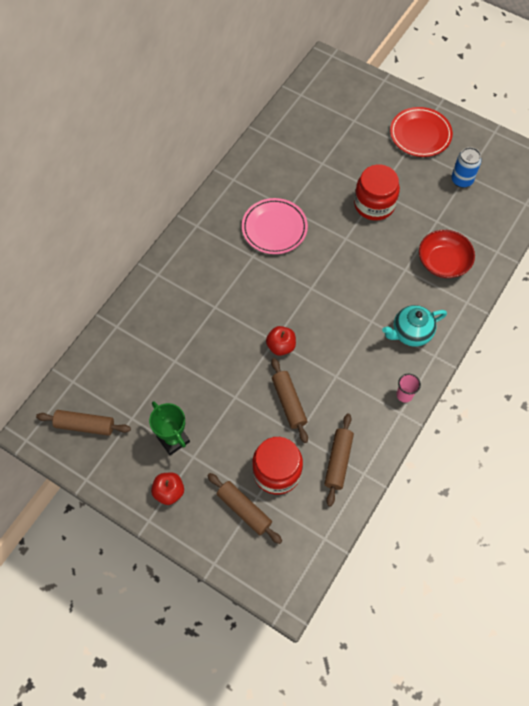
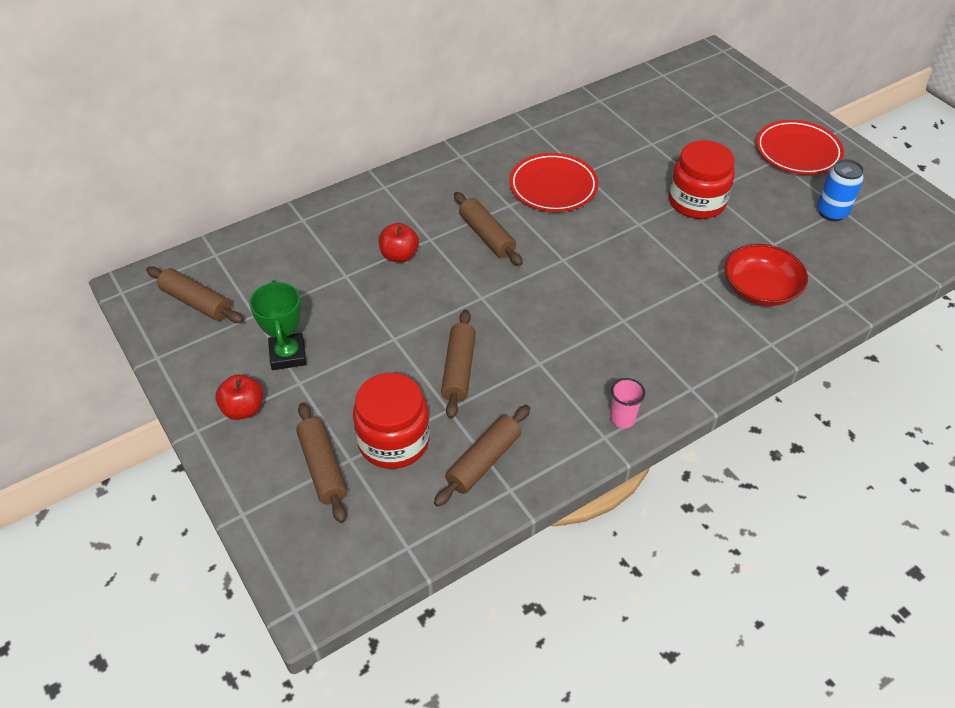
camera: 25 degrees right, 15 degrees down
pink plate [242,198,308,254] -> red plate [509,153,599,212]
red apple [266,326,296,356] -> red apple moved to [378,223,419,262]
turquoise teapot [382,305,447,347] -> none
none -> brown rolling pin [454,192,523,266]

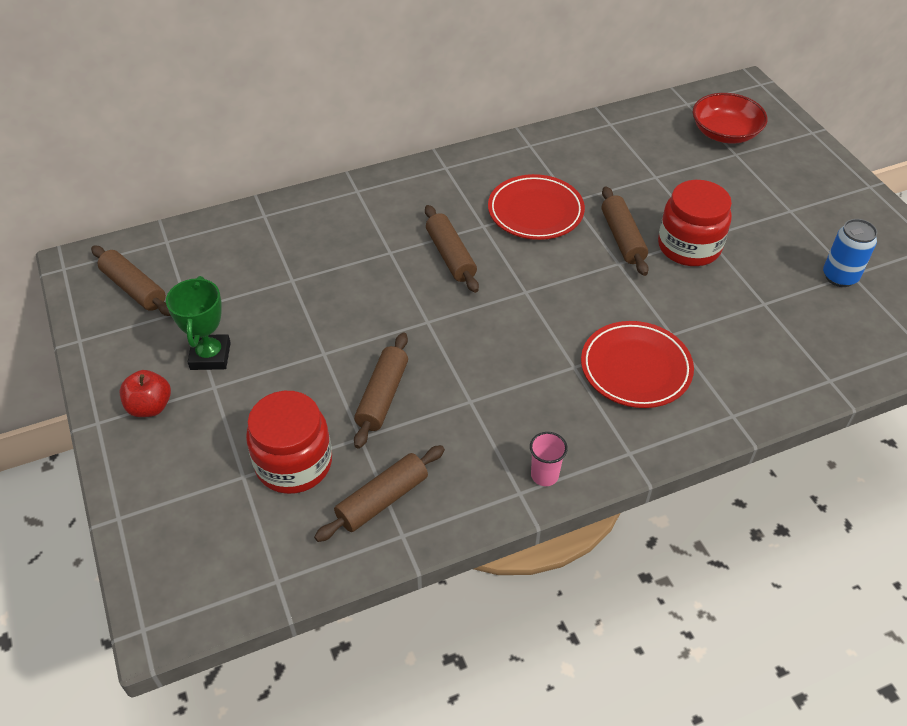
camera: 10 degrees right, 0 degrees up
brown rolling pin [296,403,347,523] -> brown rolling pin moved to [602,186,649,276]
red apple [378,223,419,262] -> none
red bowl [725,244,808,306] -> red bowl moved to [693,93,768,144]
red plate [756,120,844,175] -> red plate moved to [581,321,694,408]

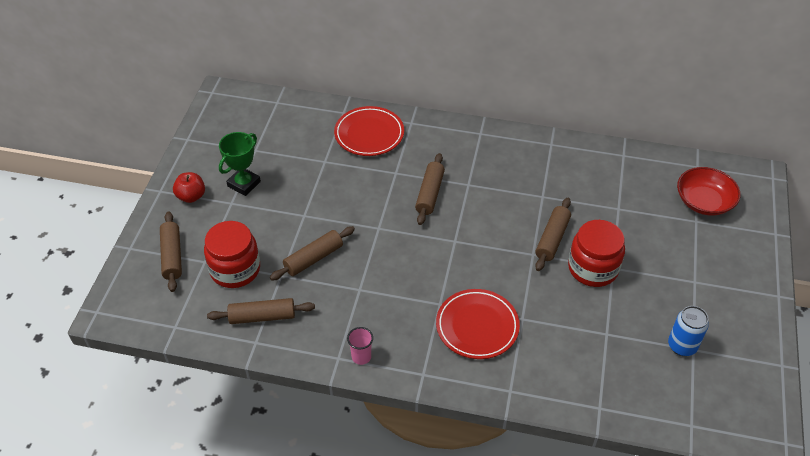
camera: 35 degrees right, 0 degrees up
brown rolling pin [91,245,171,316] -> brown rolling pin moved to [160,211,182,292]
red plate [488,174,585,240] -> red plate moved to [334,106,404,156]

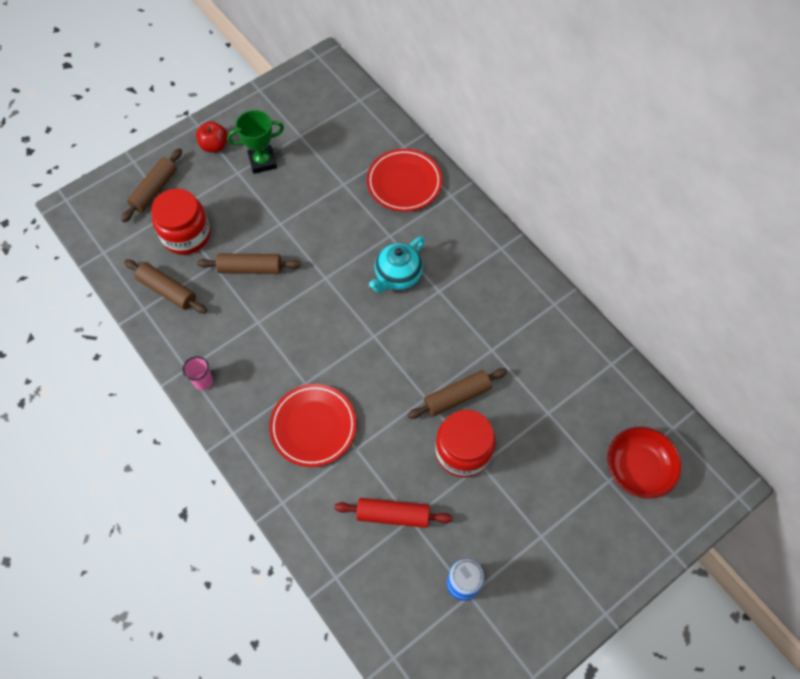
camera: 40 degrees right, 15 degrees up
brown rolling pin [415,153,445,225] -> turquoise teapot [369,236,425,293]
none -> red rolling pin [334,498,452,528]

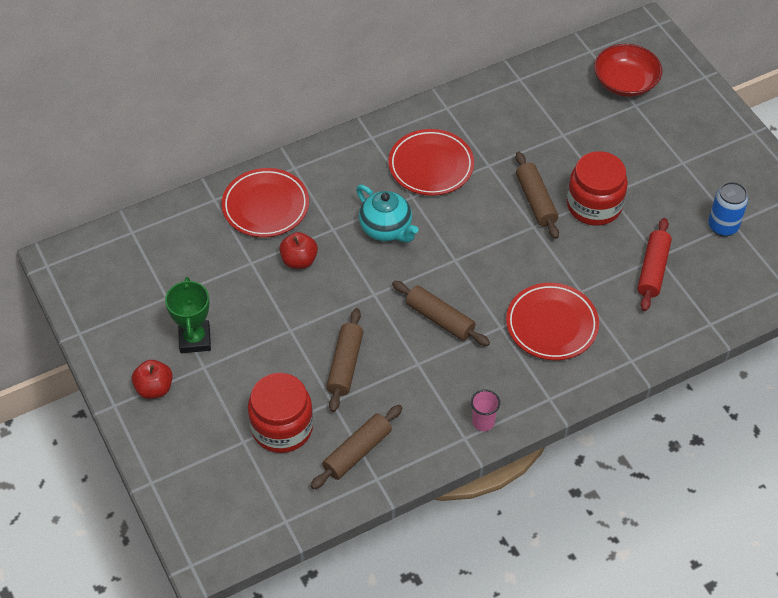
camera: 80 degrees left, 10 degrees down
brown rolling pin [121,148,182,222] -> brown rolling pin moved to [392,281,490,346]
none -> red apple [279,232,318,269]
none -> red plate [388,129,474,196]

